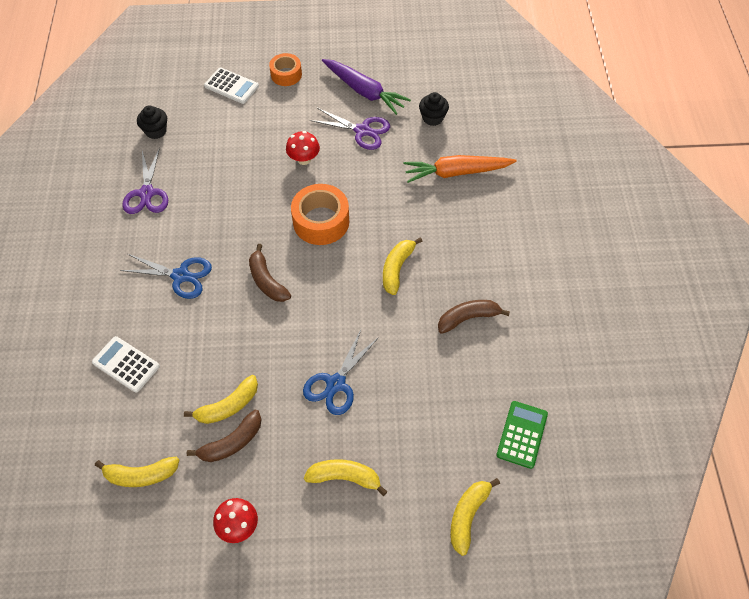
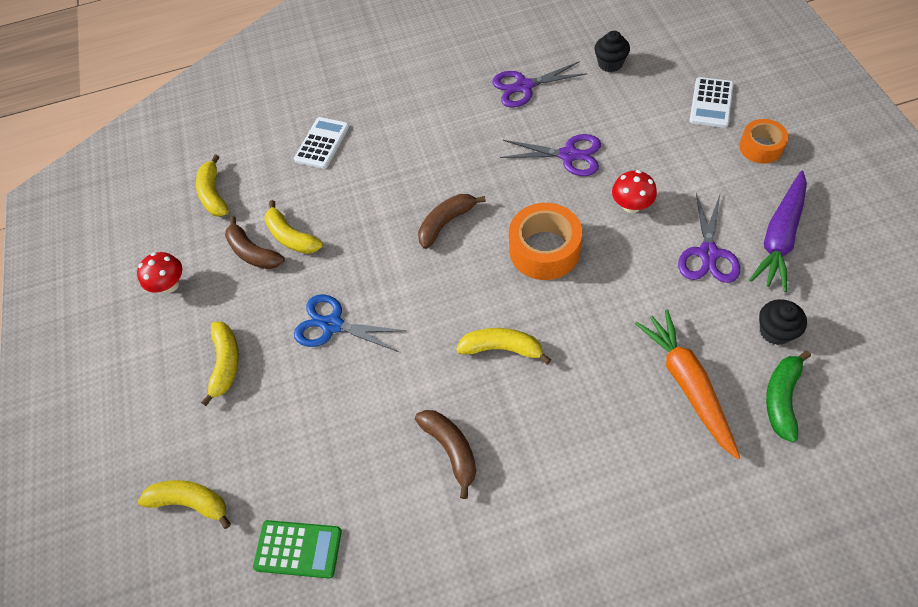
camera: 85 degrees right, 0 degrees up
blue scissors [120,254,212,299] -> none
none -> purple scissors [500,134,601,176]
none -> green banana [766,351,811,442]

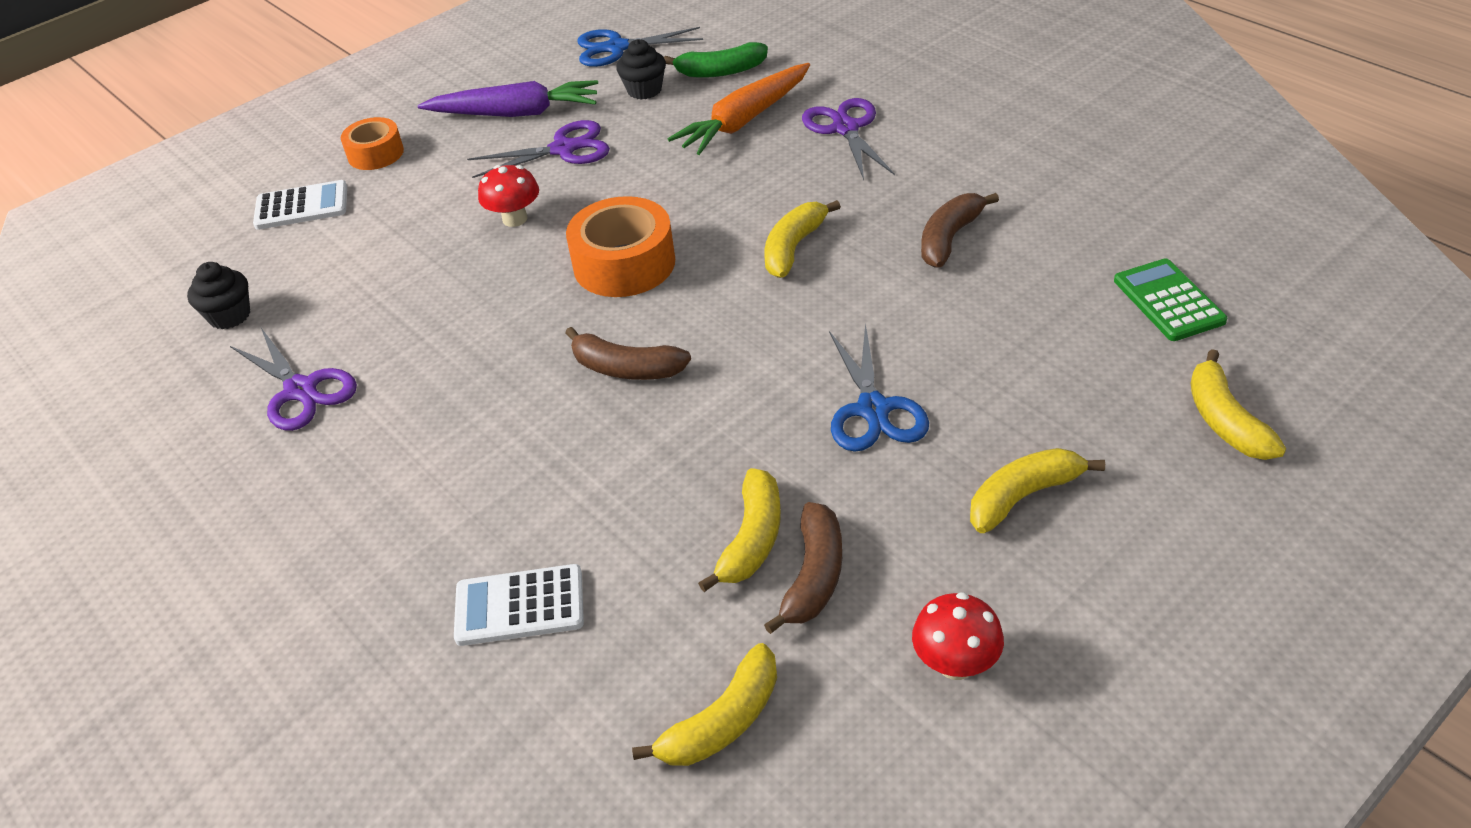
camera: 120 degrees left, 15 degrees down
yellow banana [456,328,551,365] -> yellow banana turned 45 degrees clockwise [764,200,841,278]
purple scissors [500,134,601,176] -> purple scissors moved to [802,98,895,180]
none -> blue scissors [577,27,703,67]

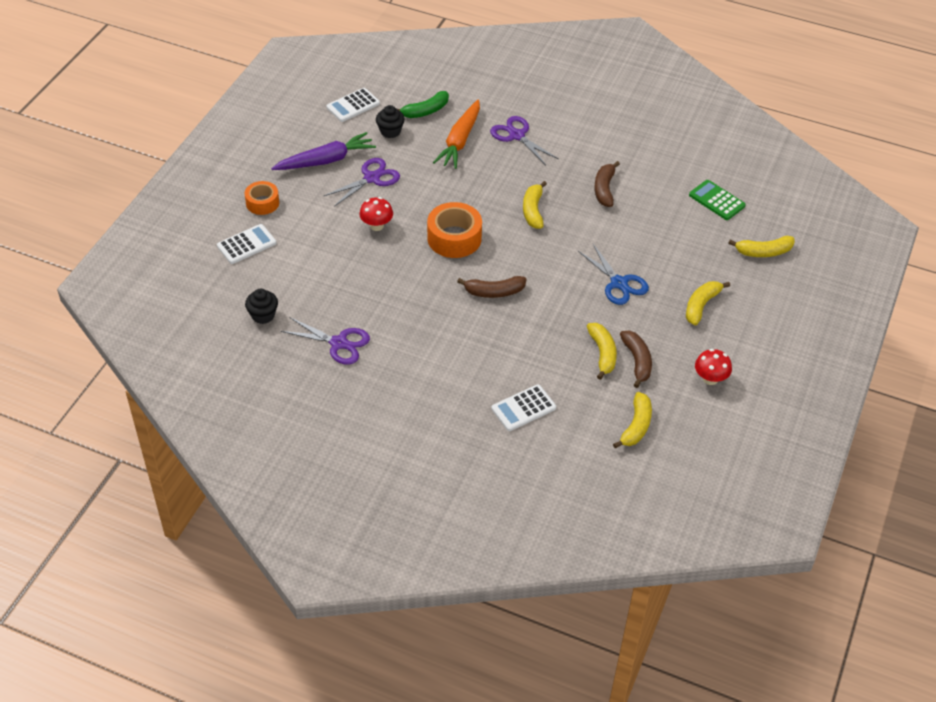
camera: 30 degrees left, 5 degrees up
blue scissors [577,27,703,67] -> white calculator [326,88,380,122]
yellow banana [1191,349,1286,460] -> yellow banana turned 60 degrees counterclockwise [728,236,795,257]

